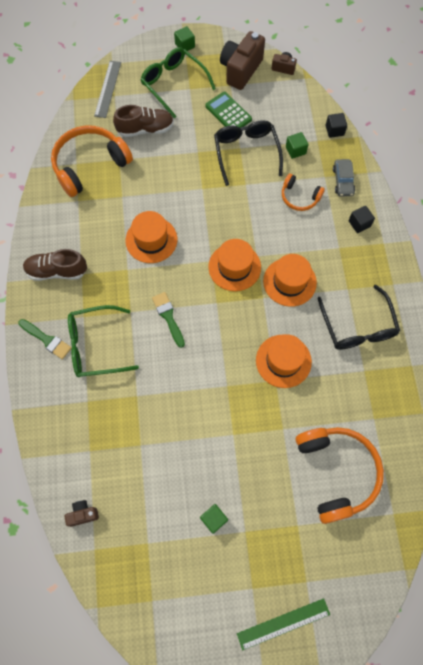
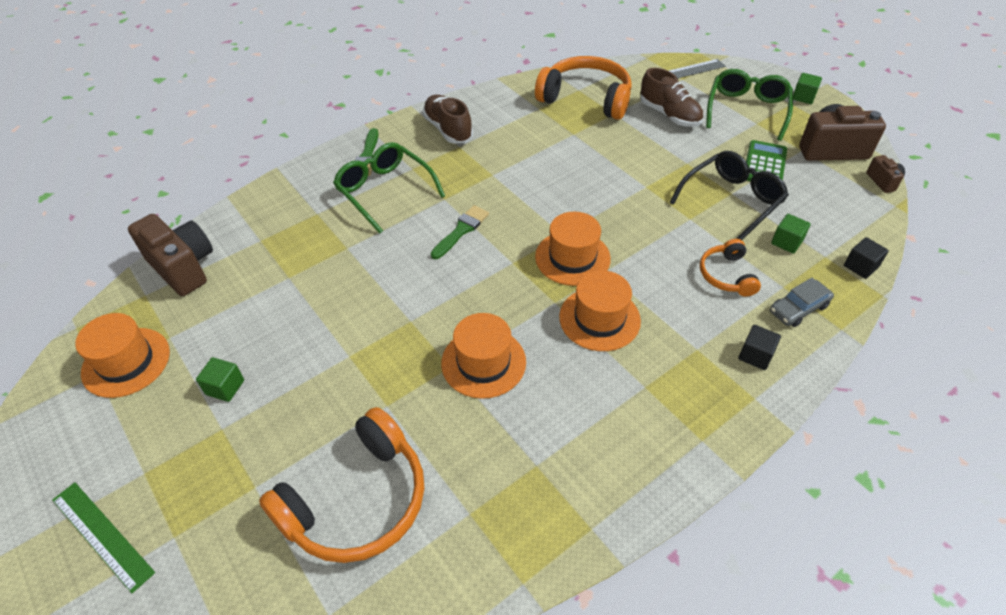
camera: 60 degrees right, 20 degrees down
brown camera [64,500,99,527] -> brown camera [128,214,213,296], size x2.05
orange hat [125,211,177,263] -> orange hat moved to [75,313,170,398]
black glasses [317,285,400,350] -> none

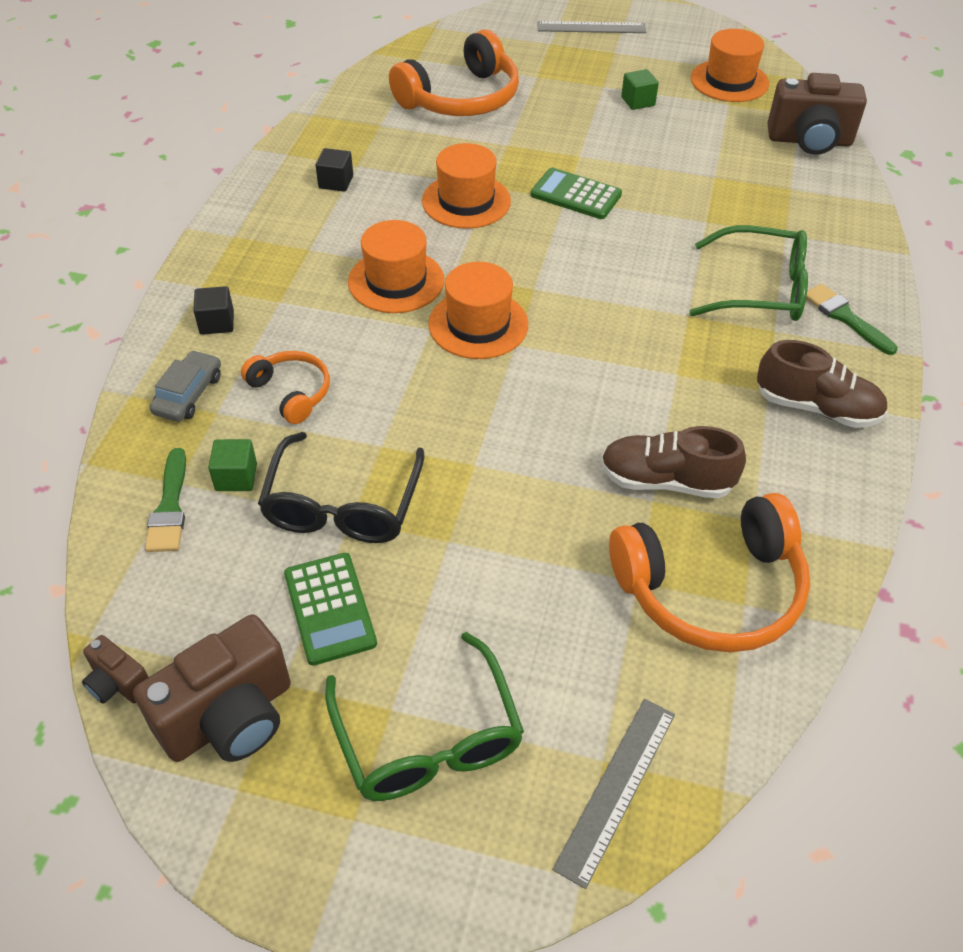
camera: 140 degrees right, 0 degrees up
green ruler [52,482,155,593] -> grey ruler [537,21,646,33]
orange headphones [259,407,424,563] -> orange headphones turned 135 degrees counterclockwise [389,30,519,116]
green brush [431,205,489,259] -> green brush moved to [145,448,186,552]
brown shoe [640,68,703,127] -> brown shoe moved to [601,426,746,499]
green cube [793,73,822,104] -> none
black cube [844,237,889,279] -> black cube moved to [316,148,353,192]
none -> green calculator [531,168,622,219]

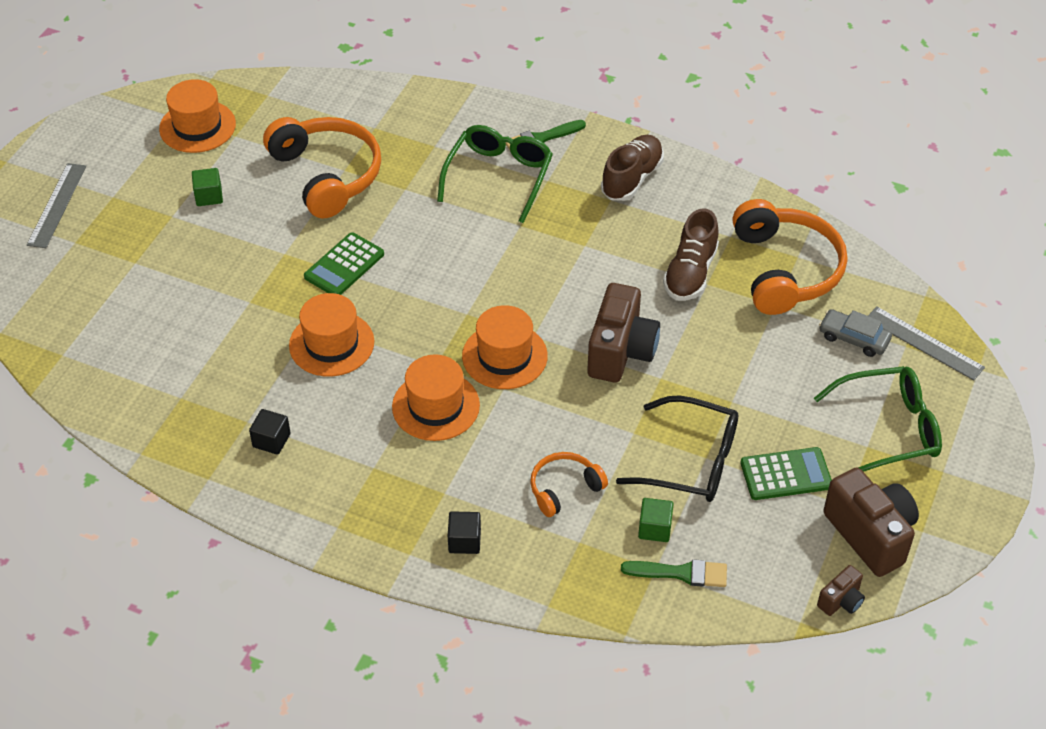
camera: 80 degrees left, 0 degrees up
grey car [149,350,221,422] -> grey car moved to [819,309,892,357]
orange headphones [389,30,519,116] -> orange headphones moved to [263,117,381,219]
brown camera [767,73,867,155] -> brown camera moved to [587,283,660,383]

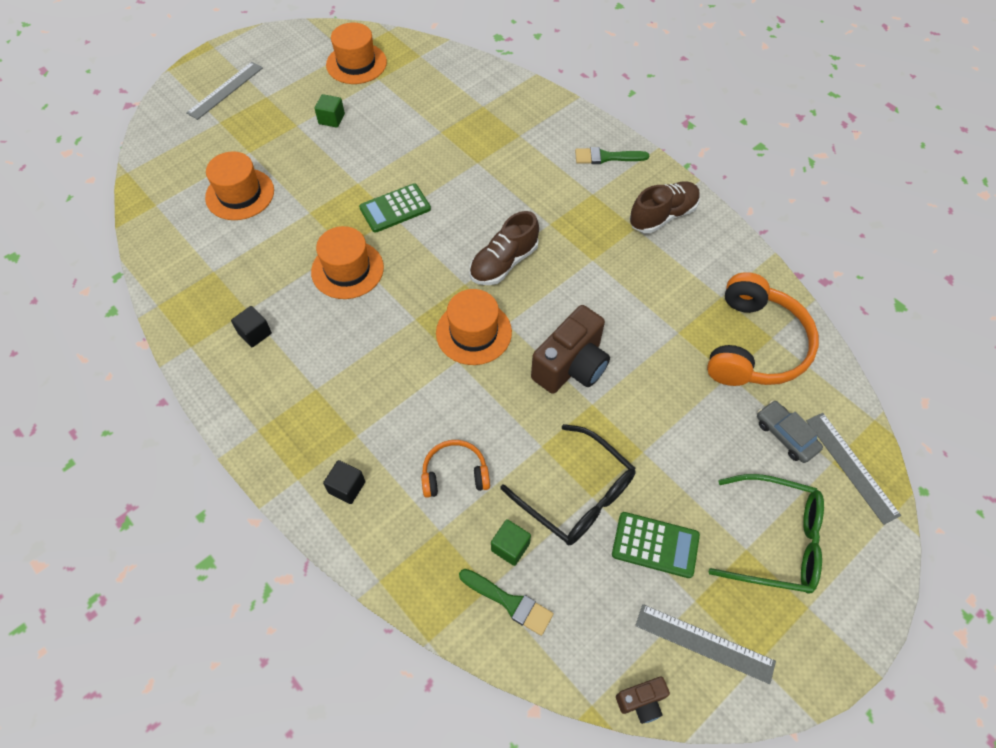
camera: 25 degrees right, 10 degrees up
orange headphones [263,117,381,219] -> none
orange hat [392,354,480,441] -> orange hat moved to [205,151,274,220]
green glasses [437,125,553,223] -> none
brown shoe [663,208,719,301] -> brown shoe moved to [470,211,539,285]
brown camera [823,468,919,577] -> grey ruler [635,604,776,684]

